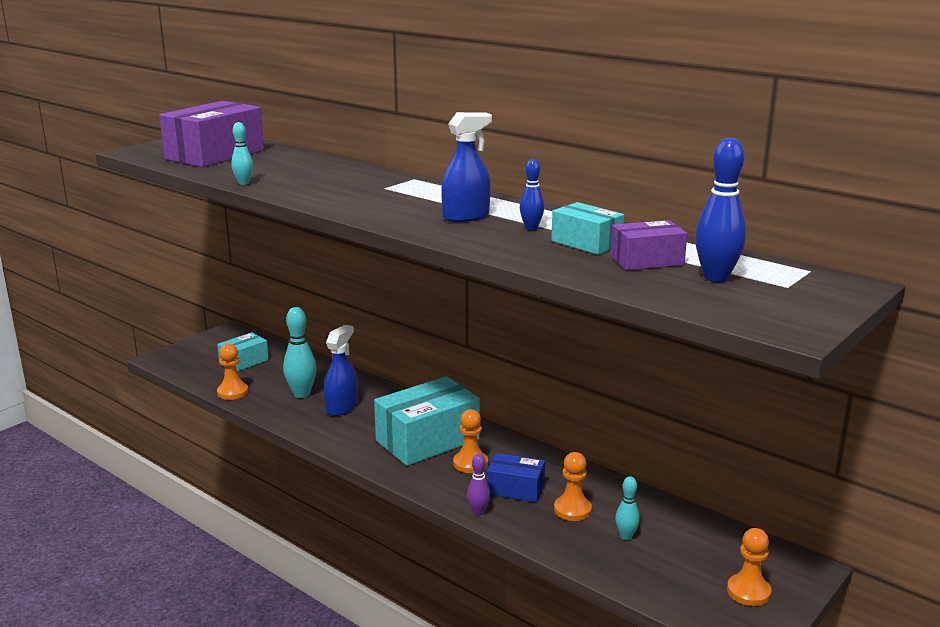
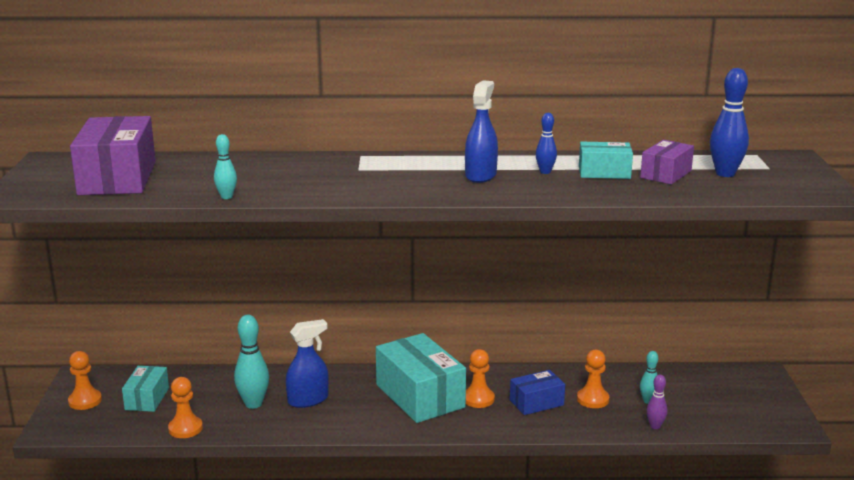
camera: 40 degrees left, 0 degrees up
blue spray bottle [324,325,358,416] -> blue spray bottle turned 75 degrees clockwise [286,319,329,408]
turquoise box [374,376,480,466] -> turquoise box turned 45 degrees counterclockwise [376,333,466,423]
purple bowling pin [467,454,490,515] -> purple bowling pin moved to [647,375,667,429]
orange pawn [727,528,771,606] -> orange pawn moved to [68,351,102,410]

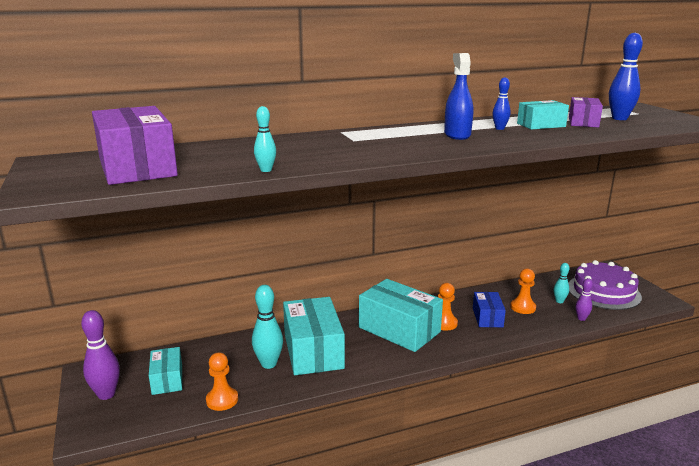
camera: 20 degrees left, 0 degrees up
orange pawn [68,351,102,410] -> purple bowling pin [81,310,120,400]
blue spray bottle [286,319,329,408] -> turquoise box [283,297,345,375]
blue box [510,370,565,415] -> blue box turned 45 degrees counterclockwise [473,292,506,327]
none -> purple cake [568,260,642,310]

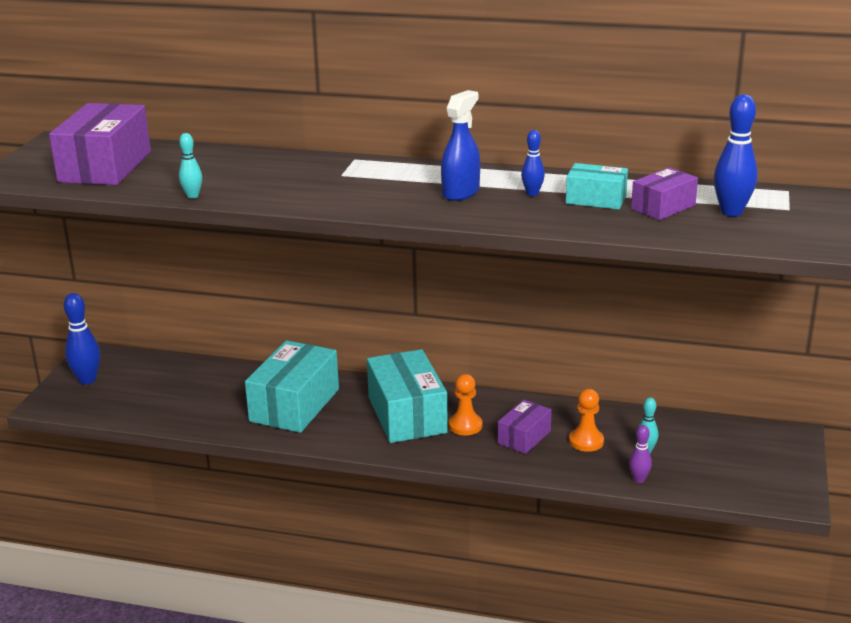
camera: 35 degrees right, 5 degrees up
purple bowling pin [81,310,120,400] -> blue bowling pin [64,293,100,385]
turquoise box [149,347,182,395] -> none
orange pawn [206,352,238,411] -> none
turquoise bowling pin [252,285,283,369] -> none
blue box [473,292,506,327] -> purple box [498,400,552,454]
purple cake [568,260,642,310] -> none

